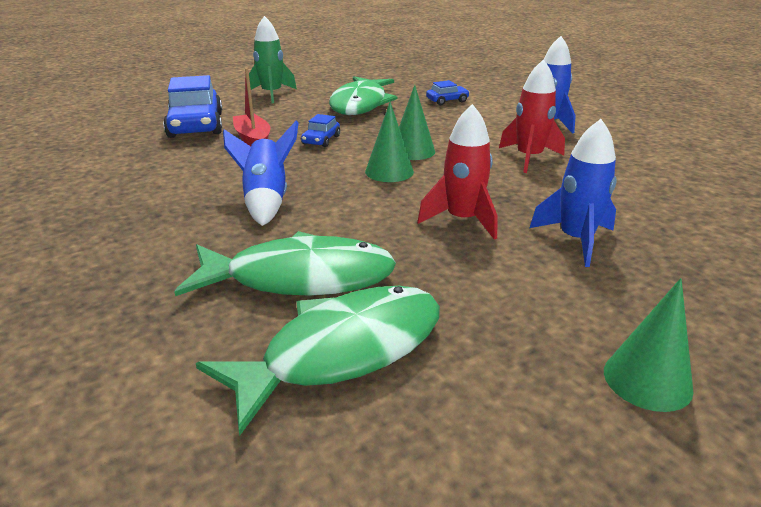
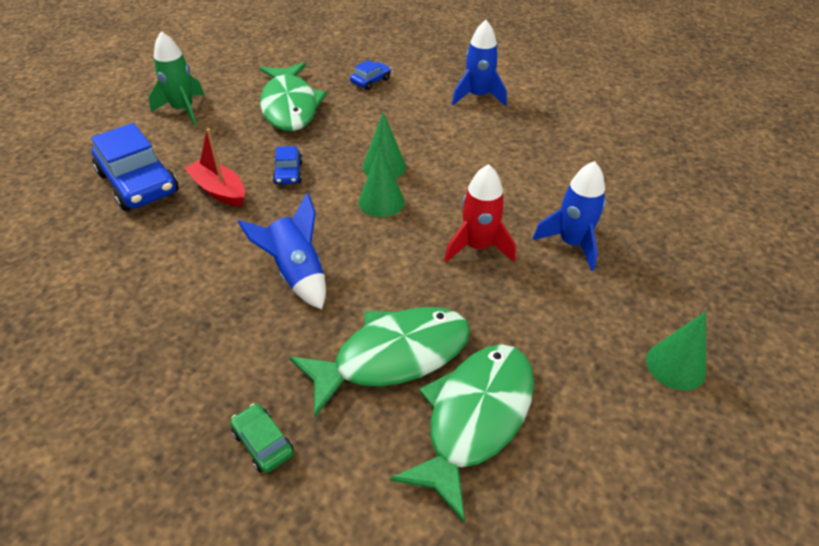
camera: 25 degrees left, 15 degrees up
red rocket [499,59,565,173] -> none
none -> green car [230,403,294,473]

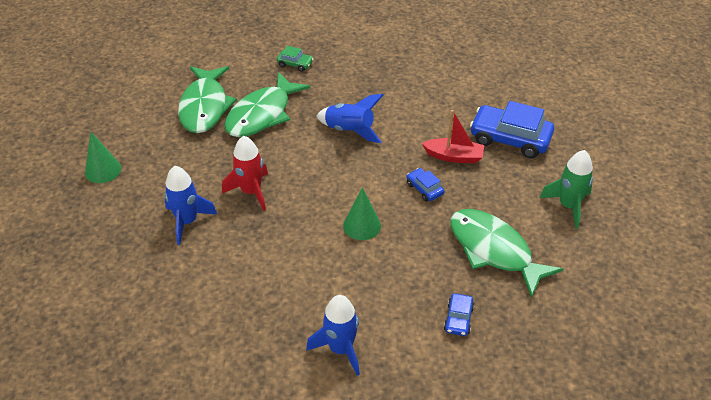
camera: 150 degrees right, 0 degrees up
green cone [359,146,404,217] -> none

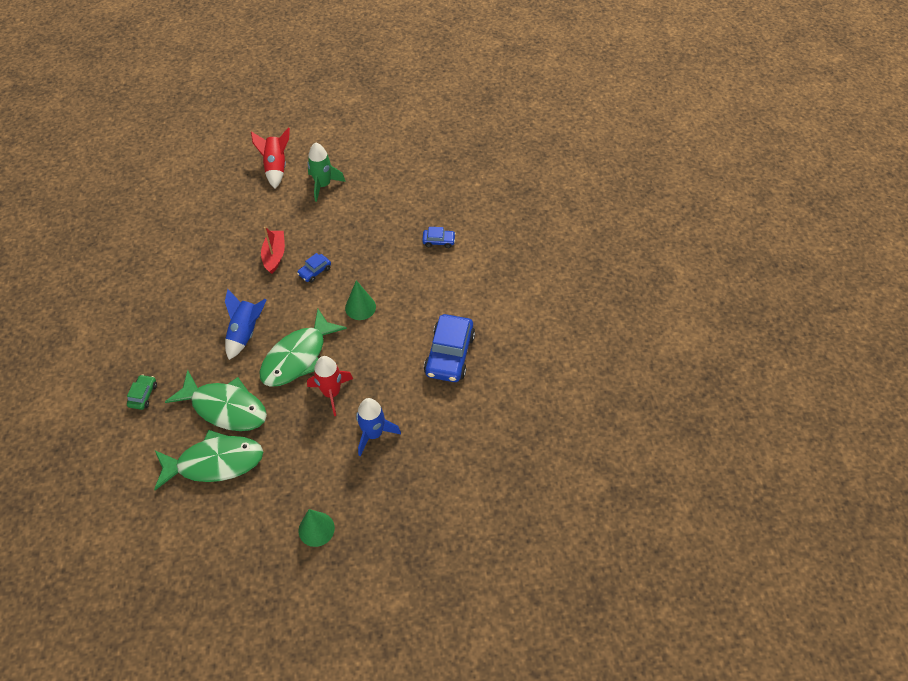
camera: 100 degrees left, 10 degrees up
blue rocket [306,295,360,376] -> none
green fish [450,209,563,298] -> green fish moved to [259,309,347,387]
blue car [470,101,554,158] -> blue car moved to [424,314,475,382]
none -> red rocket [251,127,290,188]

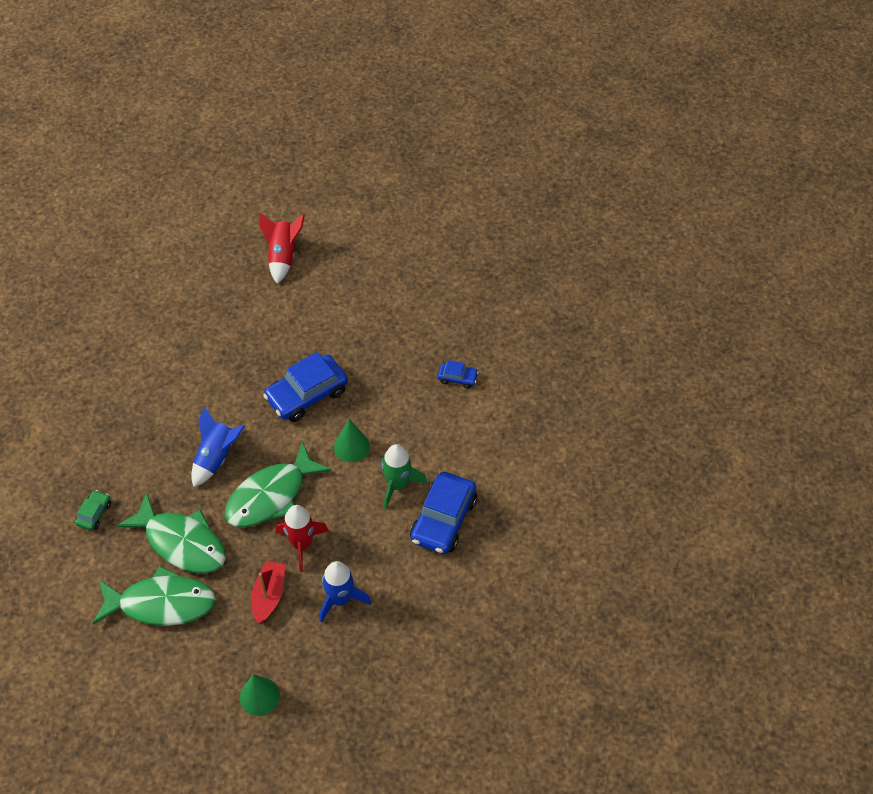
camera: 10 degrees right, 0 degrees up
red boat [261,227,285,274] -> red boat moved to [251,561,285,624]
blue car [297,253,331,283] -> blue car [263,352,348,422], size x2.06
green rocket [307,142,346,202] -> green rocket moved to [381,444,427,509]

